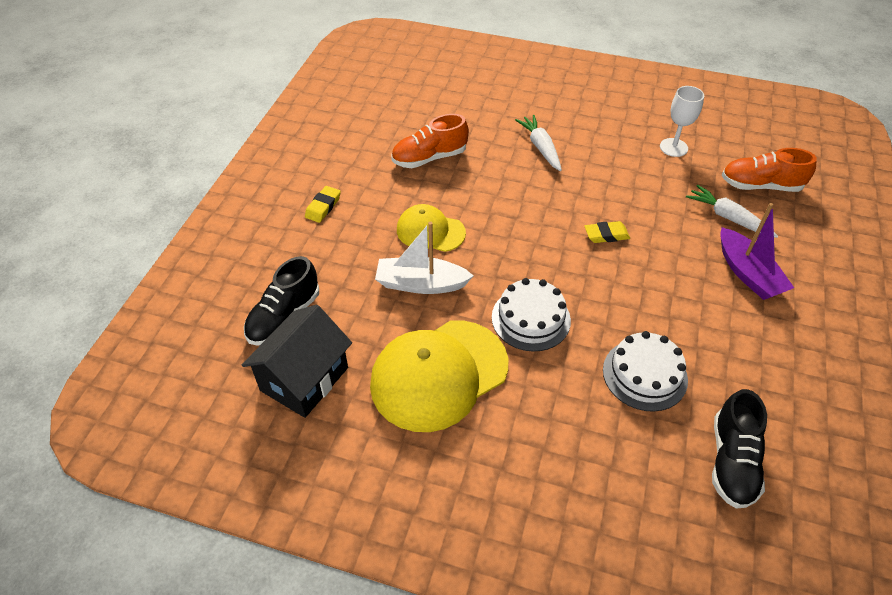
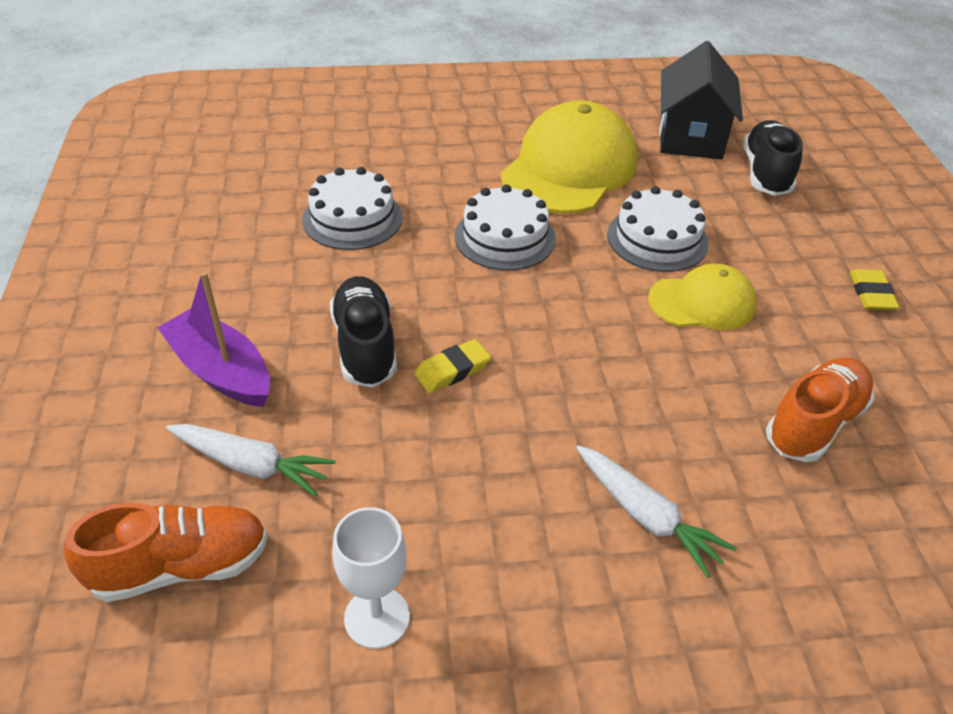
camera: 155 degrees right, 5 degrees down
white boat [375,222,473,294] -> white cake [607,186,709,272]
black shoe [712,389,767,509] -> black shoe moved to [330,276,397,387]

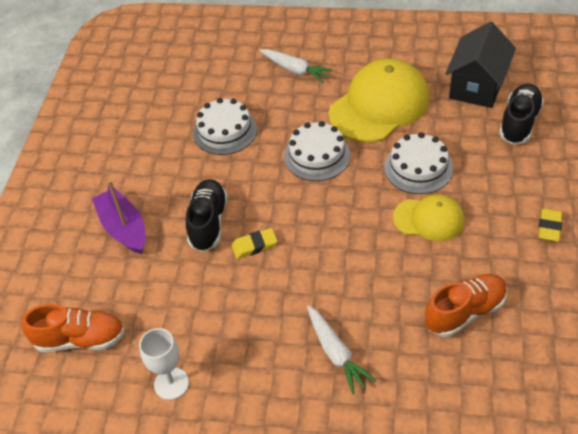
camera: 20 degrees right, 5 degrees up
white carrot [166,424,335,497] -> white carrot moved to [259,49,333,83]

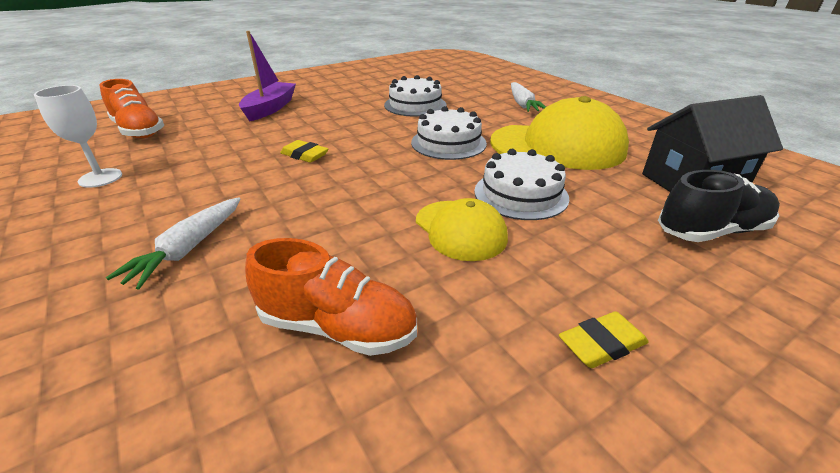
camera: 45 degrees right, 15 degrees down
black shoe [186,179,228,252] -> none

